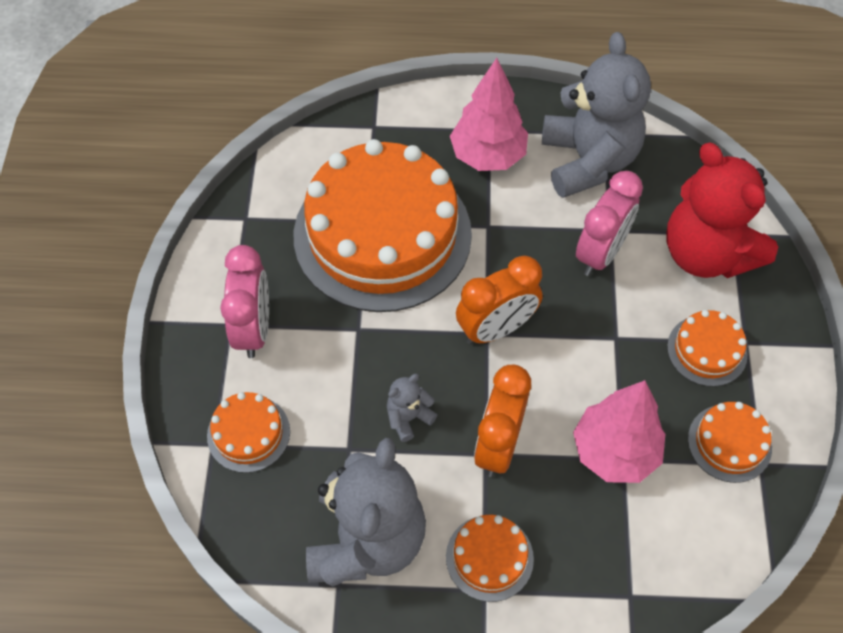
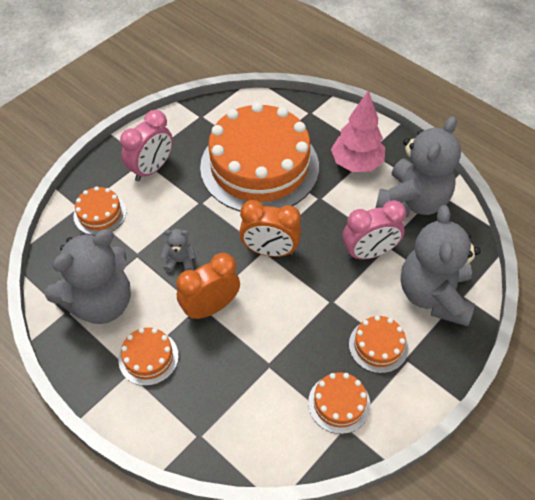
camera: 40 degrees right, 5 degrees down
pink tree [573,380,665,483] -> none
red teddy bear [666,143,778,278] -> grey teddy bear [401,205,481,327]

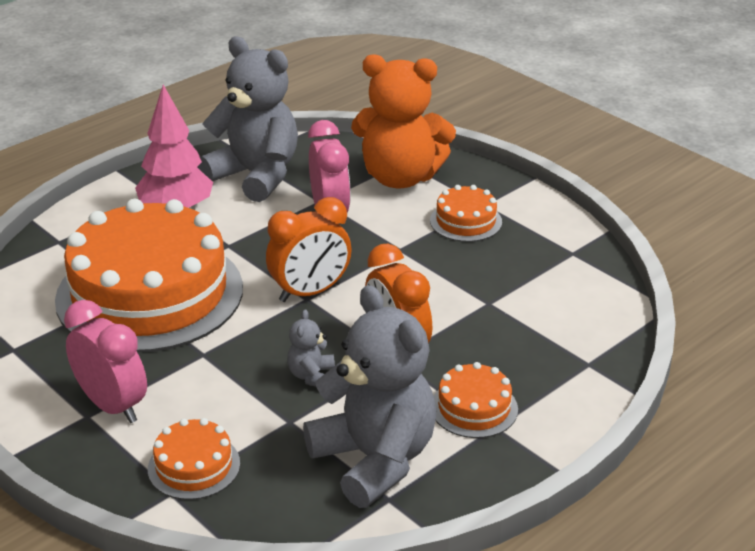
camera: 85 degrees left, 20 degrees down
orange clock [239,200,301,257] -> orange clock turned 45 degrees clockwise [266,197,352,302]
orange cake [308,372,370,434] -> none
grey teddy bear [401,205,481,327] -> orange teddy bear [351,54,456,189]

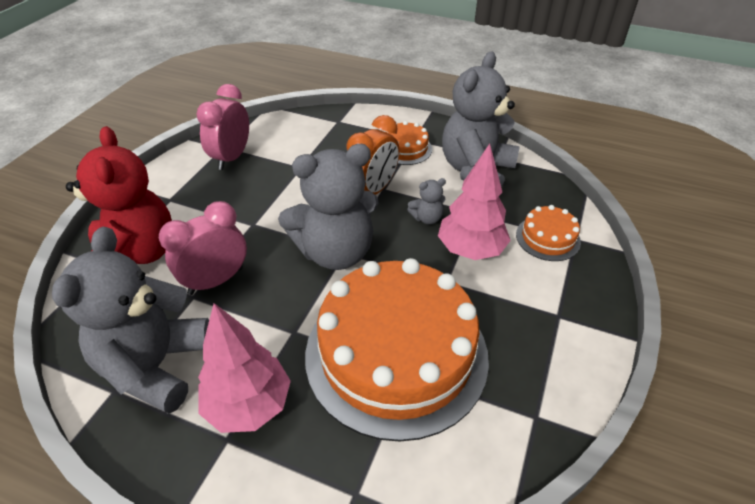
camera: 115 degrees left, 10 degrees up
pink clock [64,300,147,423] -> pink clock moved to [196,84,249,170]
orange clock [266,197,352,302] -> grey teddy bear [278,144,379,270]
orange teddy bear [351,54,456,189] -> red teddy bear [66,126,172,264]
orange cake [430,185,502,242] -> none
none -> pink tree [438,144,511,260]

